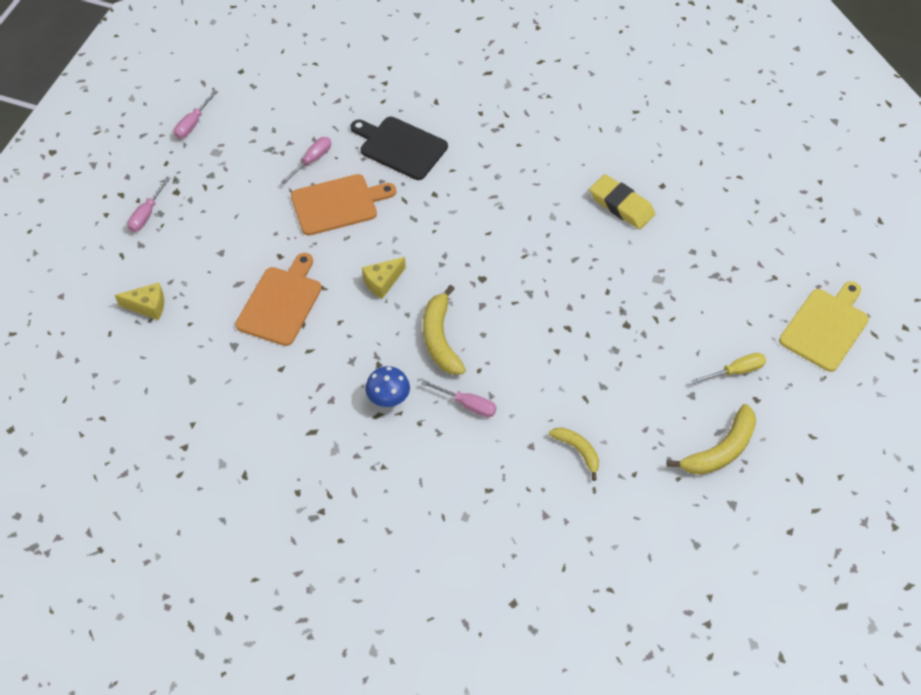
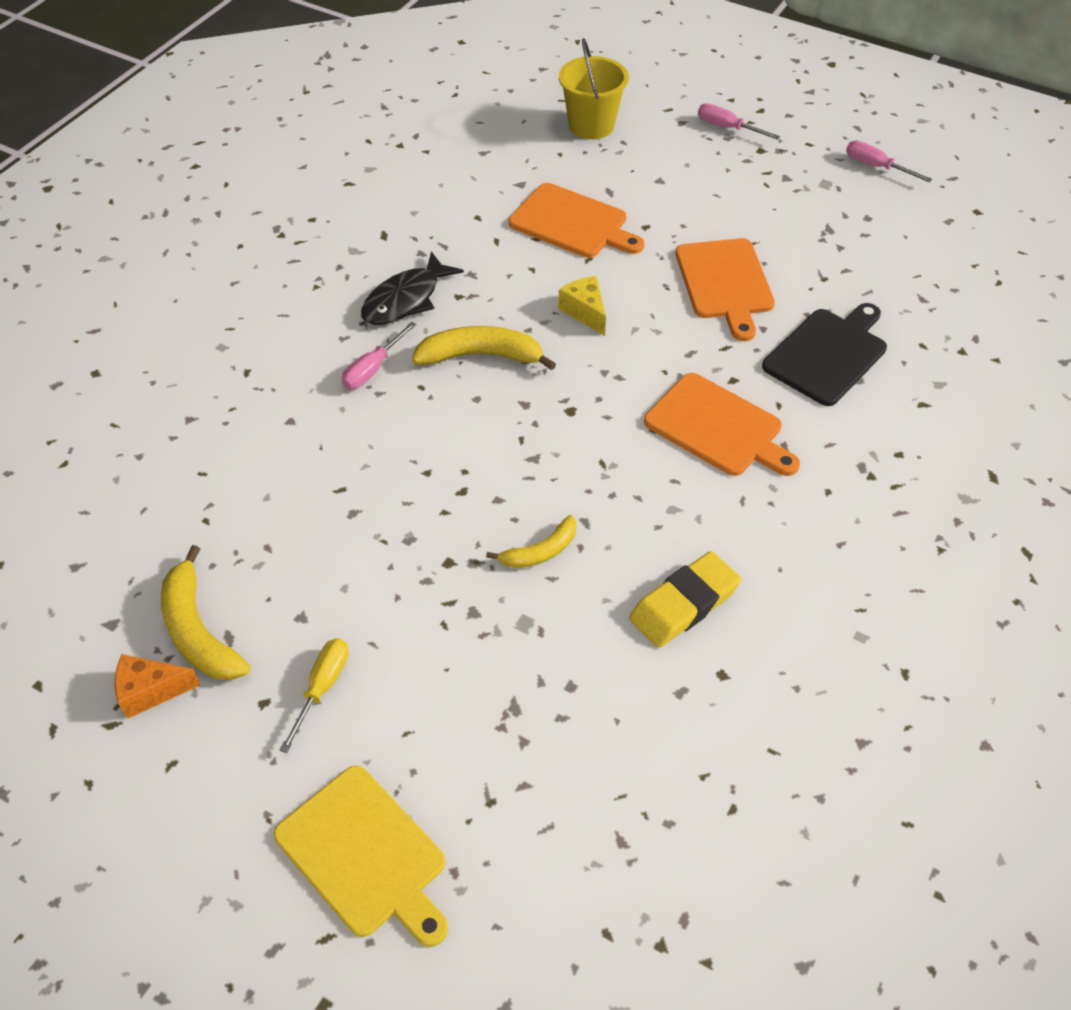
camera: 100 degrees right, 5 degrees down
yellow cheese [115,283,164,320] -> yellow bucket [559,38,629,139]
pink screwdriver [281,137,331,184] -> none
blue mushroom [366,366,410,407] -> black fish [361,251,464,325]
yellow banana [549,427,599,481] -> yellow banana moved to [486,515,576,568]
yellow screwdriver [692,353,766,384] -> yellow screwdriver turned 150 degrees counterclockwise [279,639,349,753]
none -> orange cheese [115,654,200,719]
none -> orange cutting board [644,373,800,476]

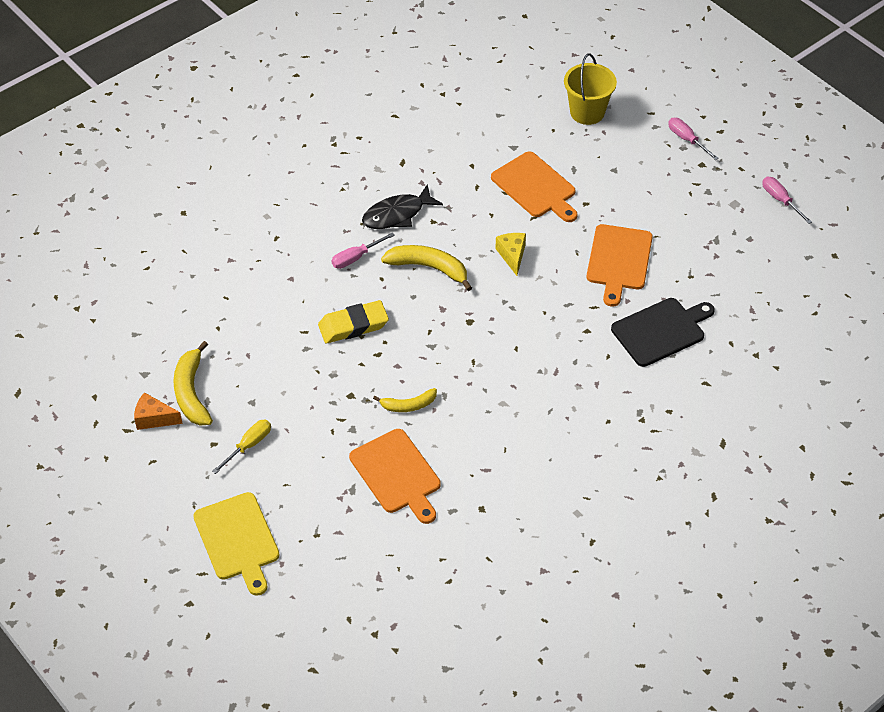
camera: 20 degrees right, 0 degrees up
yellow eraser [629,551,741,648] -> yellow eraser moved to [318,300,389,343]
orange cutting board [644,373,800,476] -> orange cutting board moved to [349,429,441,524]

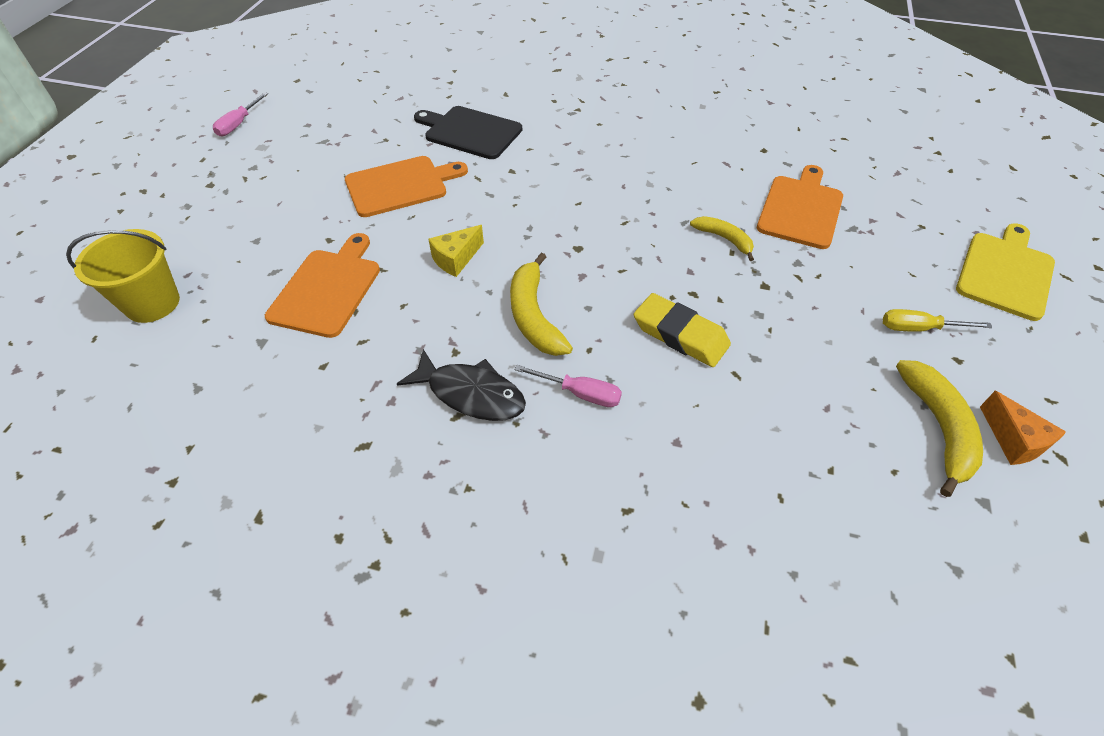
camera: 125 degrees left, 0 degrees up
yellow banana [173,341,213,426] -> yellow banana turned 45 degrees counterclockwise [896,360,983,497]
pink screwdriver [668,118,719,160] -> none

